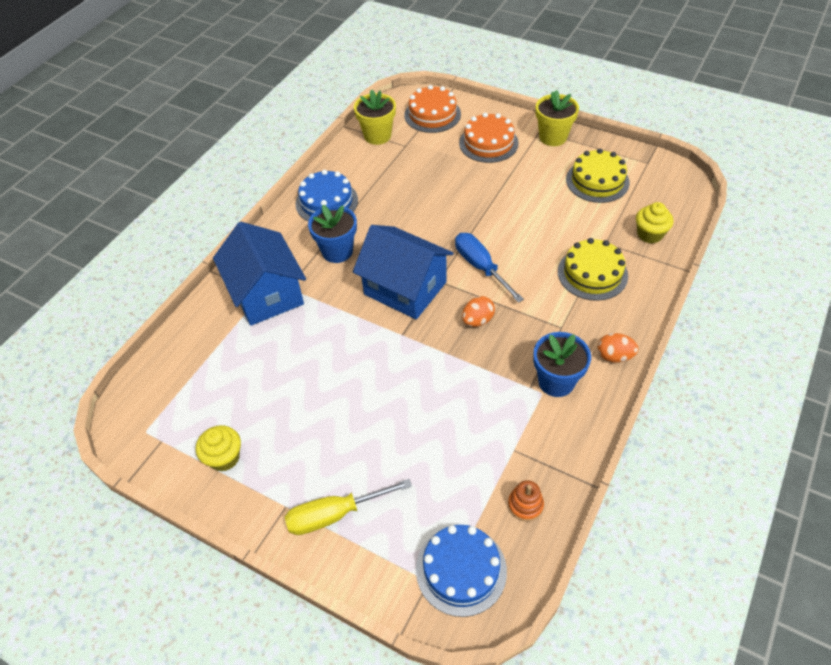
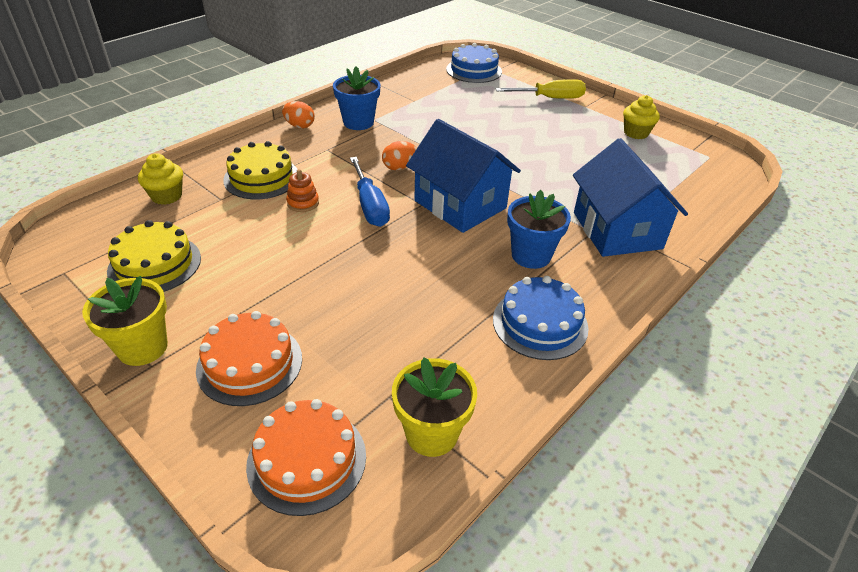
camera: 170 degrees left, 10 degrees down
orange stacking toy [508,480,544,522] -> orange stacking toy moved to [286,169,319,212]

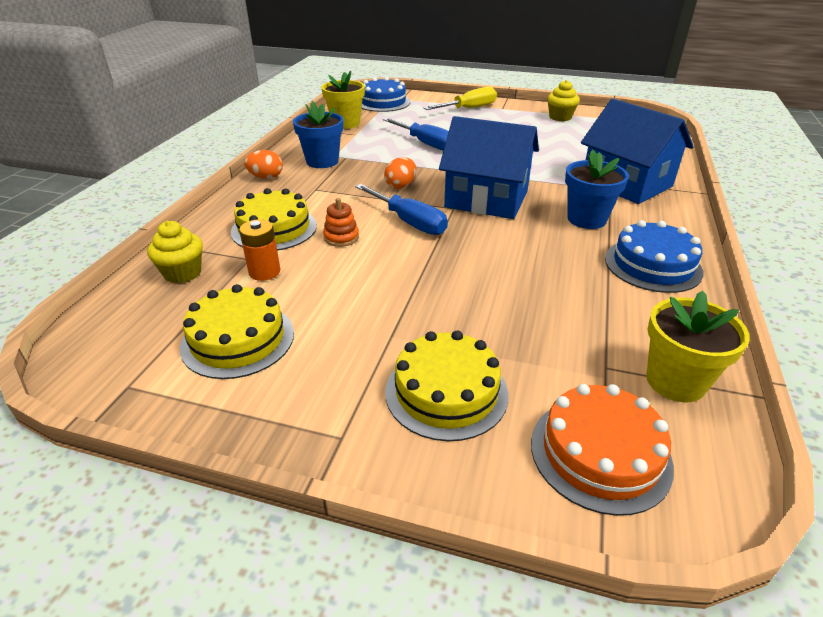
camera: 25 degrees left, 5 degrees down
yellow flower pot [82,276,168,366] -> yellow flower pot moved to [321,71,365,129]
orange cake [196,311,302,406] -> yellow cake [385,331,508,441]
none -> orange battery [239,219,280,281]
none -> blue screwdriver [383,118,449,151]

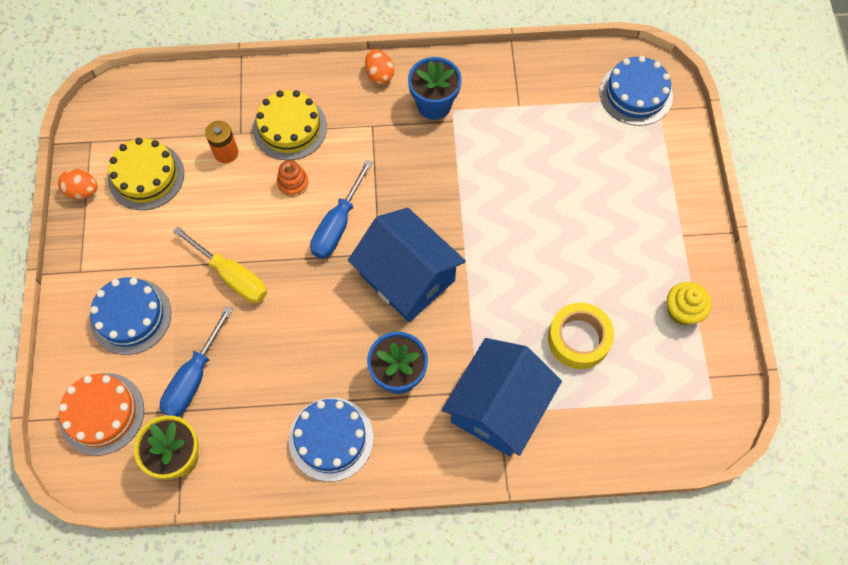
camera: 70 degrees right, 30 degrees up
yellow cupcake [147,221,203,283] -> none
yellow flower pot [321,71,365,129] -> none
blue screwdriver [383,118,449,151] -> blue screwdriver moved to [160,306,233,417]
orange egg [384,157,416,189] -> orange egg moved to [58,169,97,199]
yellow cake [385,331,508,441] -> blue cake [90,277,171,355]
yellow screwdriver [424,87,497,110] -> yellow screwdriver moved to [173,227,267,303]
blue house [439,116,539,219] -> blue house turned 45 degrees counterclockwise [348,208,466,322]
none -> yellow tape [548,303,614,369]

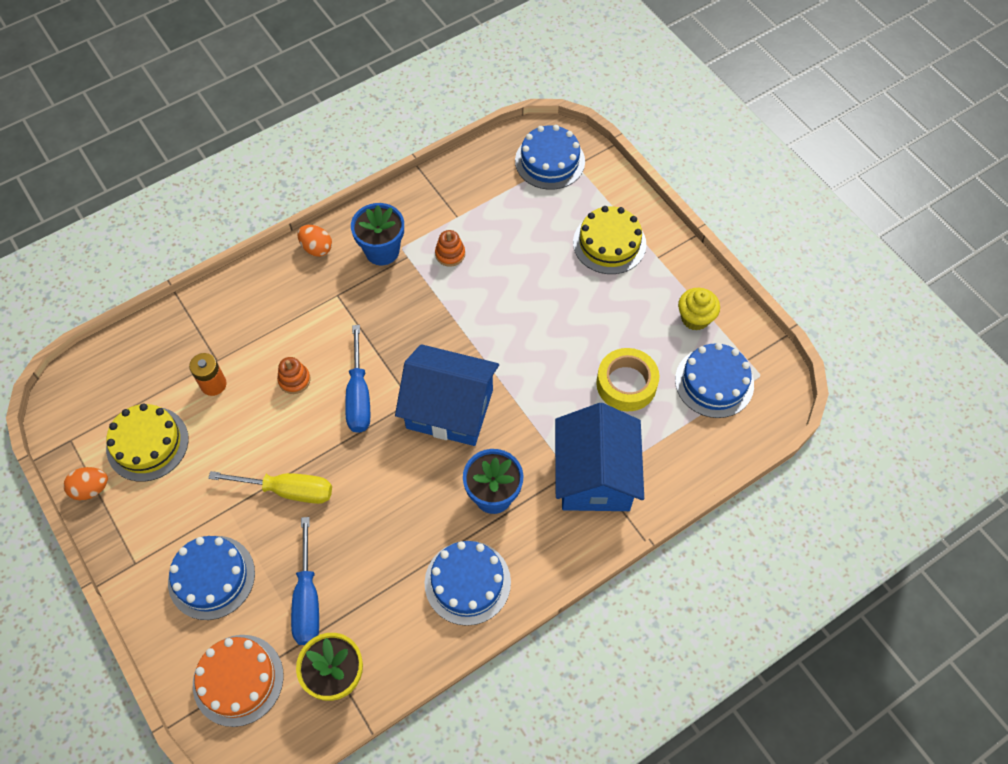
camera: 30 degrees left, 5 degrees down
yellow cake [253,90,327,160] -> yellow cake moved to [573,206,646,274]
none -> orange stacking toy [435,230,465,267]
none -> blue cake [675,343,754,418]

